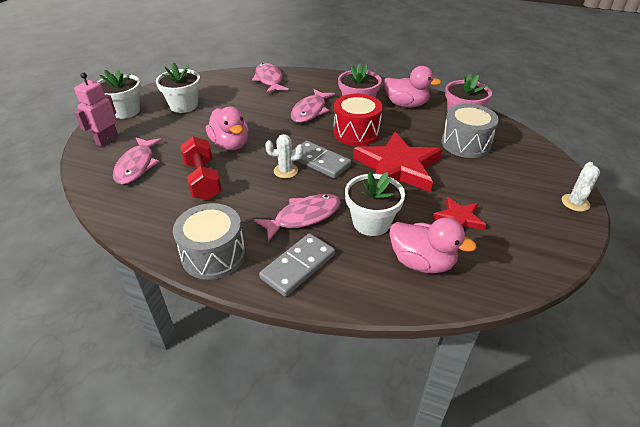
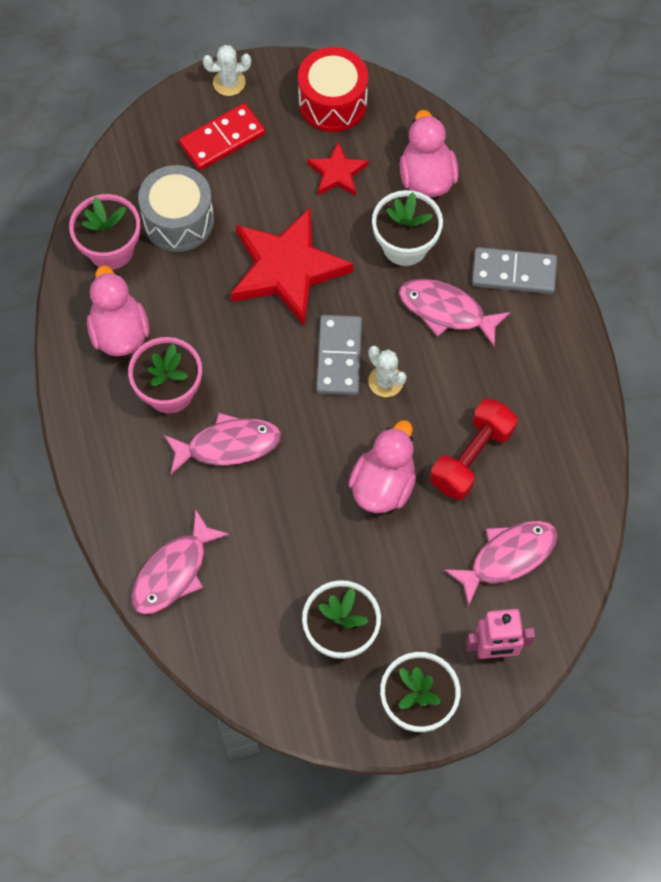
camera: 125 degrees left, 25 degrees up
grey drum [173,203,245,280] -> none
red drum [333,94,383,146] -> red drum moved to [298,47,368,132]
none -> red domino [179,103,265,170]

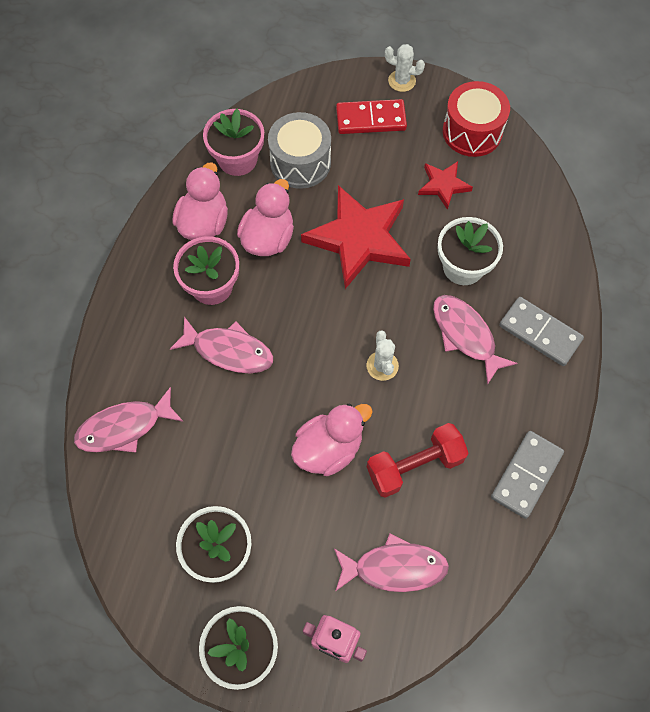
camera: 30 degrees right, 0 degrees up
grey domino [316,315,362,395] -> grey domino moved to [491,431,564,519]
pink duck [399,110,459,197] -> pink duck moved to [237,179,294,256]

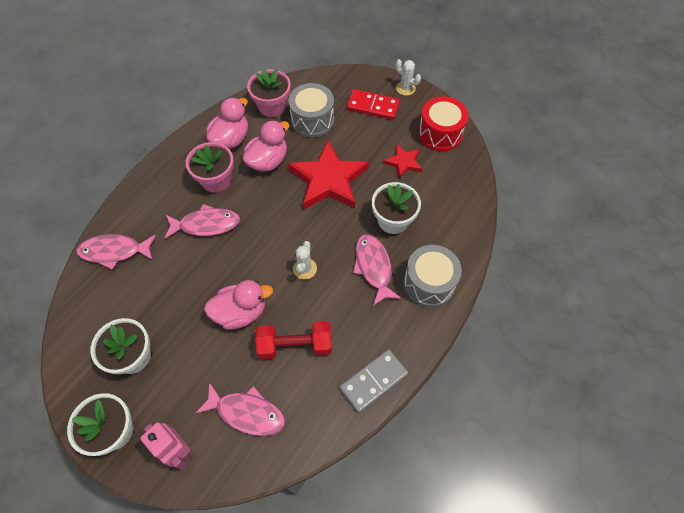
camera: 20 degrees right, 5 degrees down
pink fish [170,317,273,373] -> pink fish turned 45 degrees counterclockwise [164,204,240,239]
grey domino [499,297,584,366] -> grey drum [404,245,462,307]

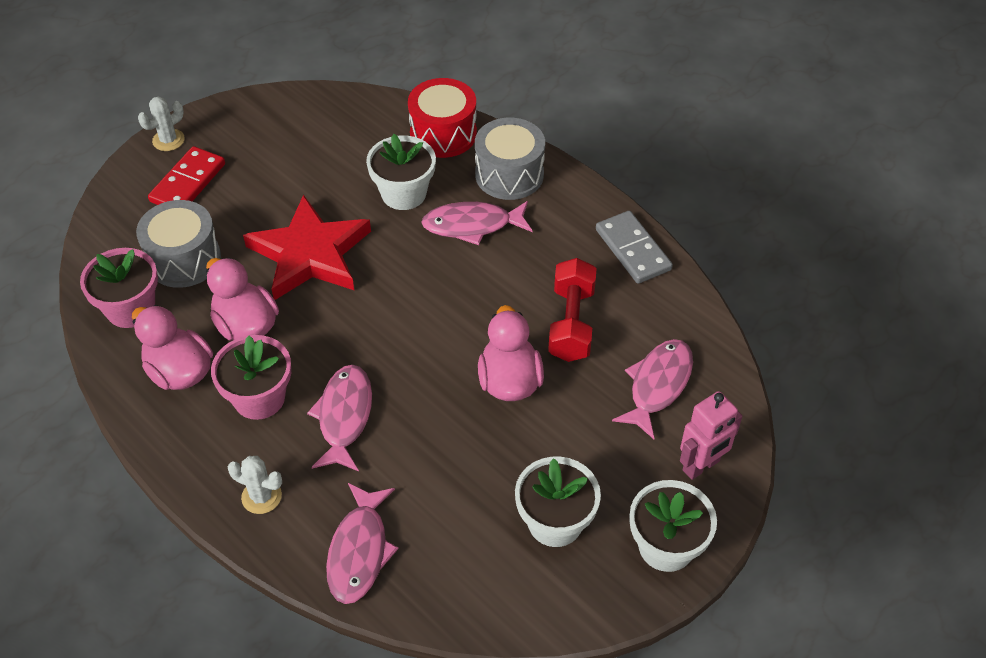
camera: 80 degrees left, 10 degrees down
white cactus [293,241,317,280] -> white cactus moved to [228,456,282,514]
red star [383,144,423,179] -> none
red drum [418,96,468,151] -> red drum moved to [408,78,477,158]

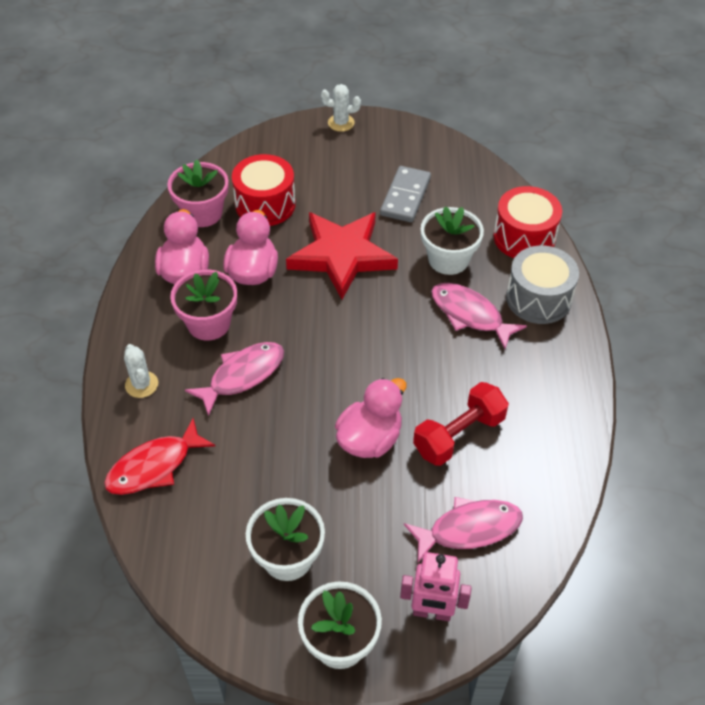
camera: 45 degrees right, 0 degrees up
grey drum [136,200,221,288] -> red drum [232,154,296,226]
red domino [148,146,225,205] -> none
pink fish [326,483,399,604] -> red fish [104,419,215,495]
grey domino [596,211,673,284] -> grey domino moved to [380,166,431,222]

